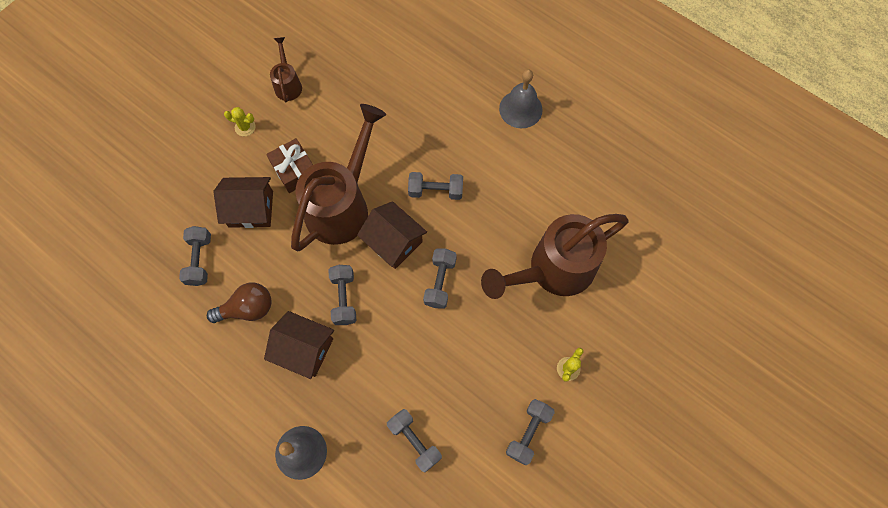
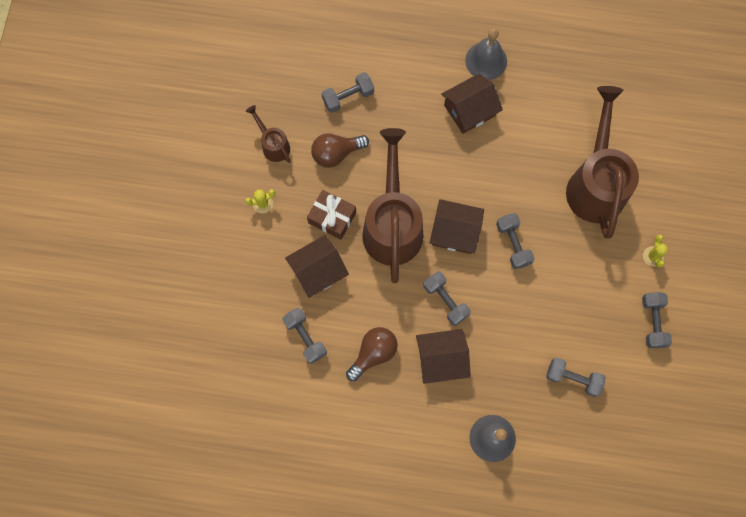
camera: 30 degrees left, 5 degrees up
grey dumbbell [408,172,463,200] -> grey dumbbell moved to [322,72,374,113]
brown watering can [481,214,629,299] -> brown watering can turned 150 degrees clockwise [566,86,639,239]
none -> brown light bulb [311,133,369,168]
none -> brown house [441,74,503,134]

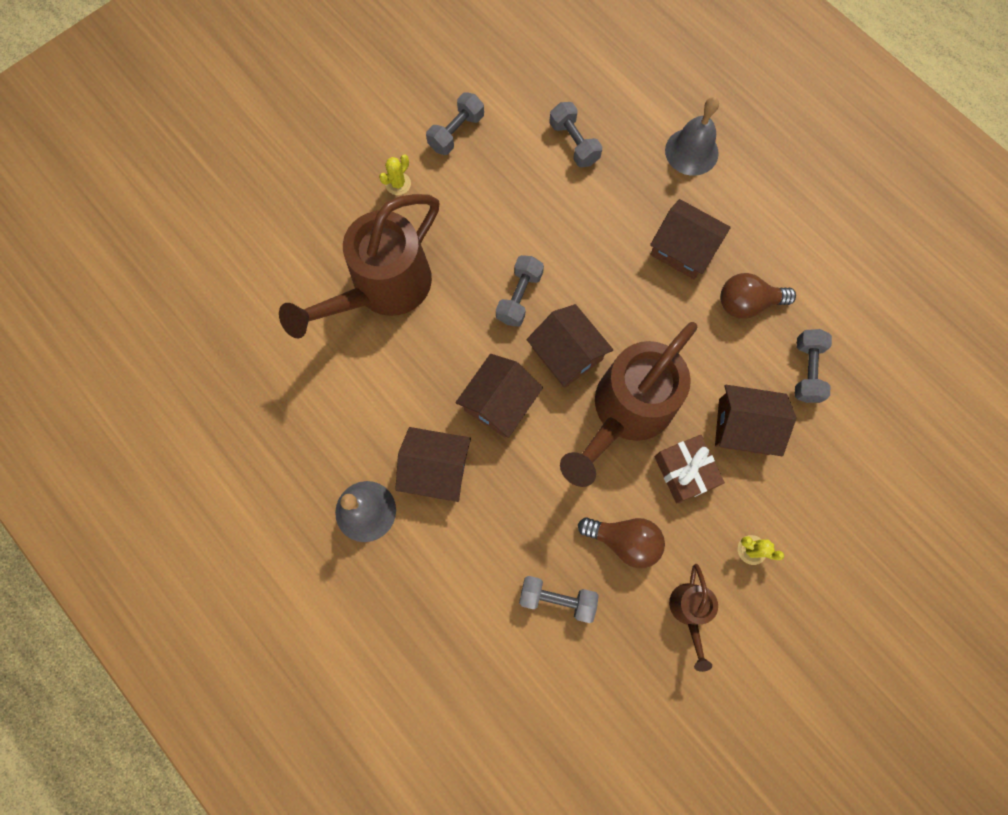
camera: 140 degrees left, 0 degrees up
grey dumbbell [423,271,471,326] -> none
none -> brown house [455,354,543,438]

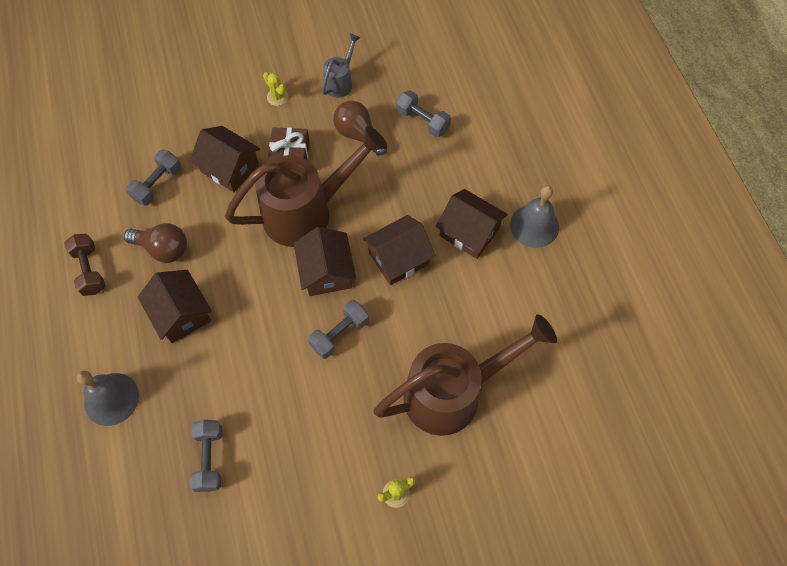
camera: 155 degrees left, 10 degrees down
grey dumbbell [426,92,484,155] -> none
brown watering can [669,564,718,672] -> grey watering can [322,33,361,98]
none -> brown dumbbell [64,234,105,296]

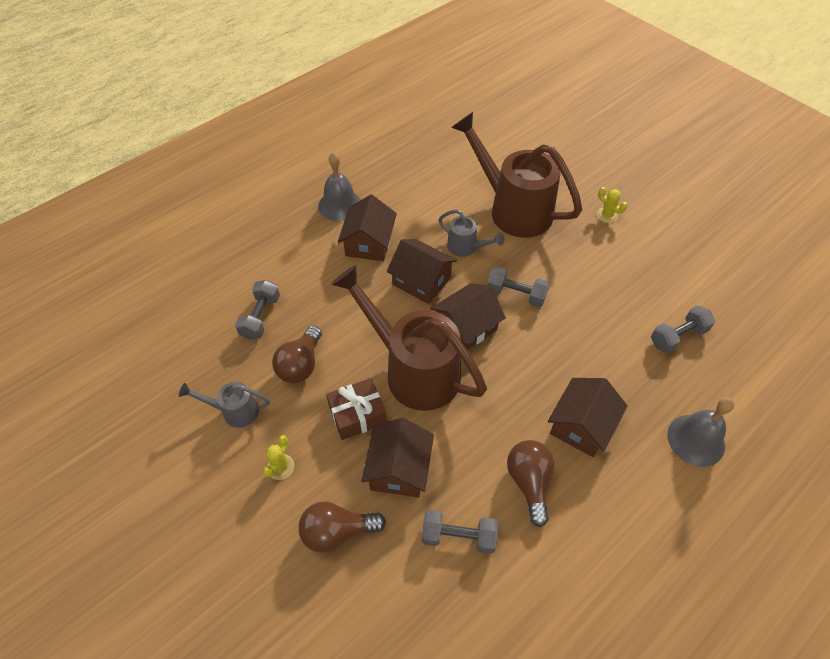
camera: 115 degrees left, 10 degrees down
brown dumbbell [64,234,105,296] -> none
none -> brown light bulb [299,501,386,553]
none -> grey watering can [439,210,505,257]

